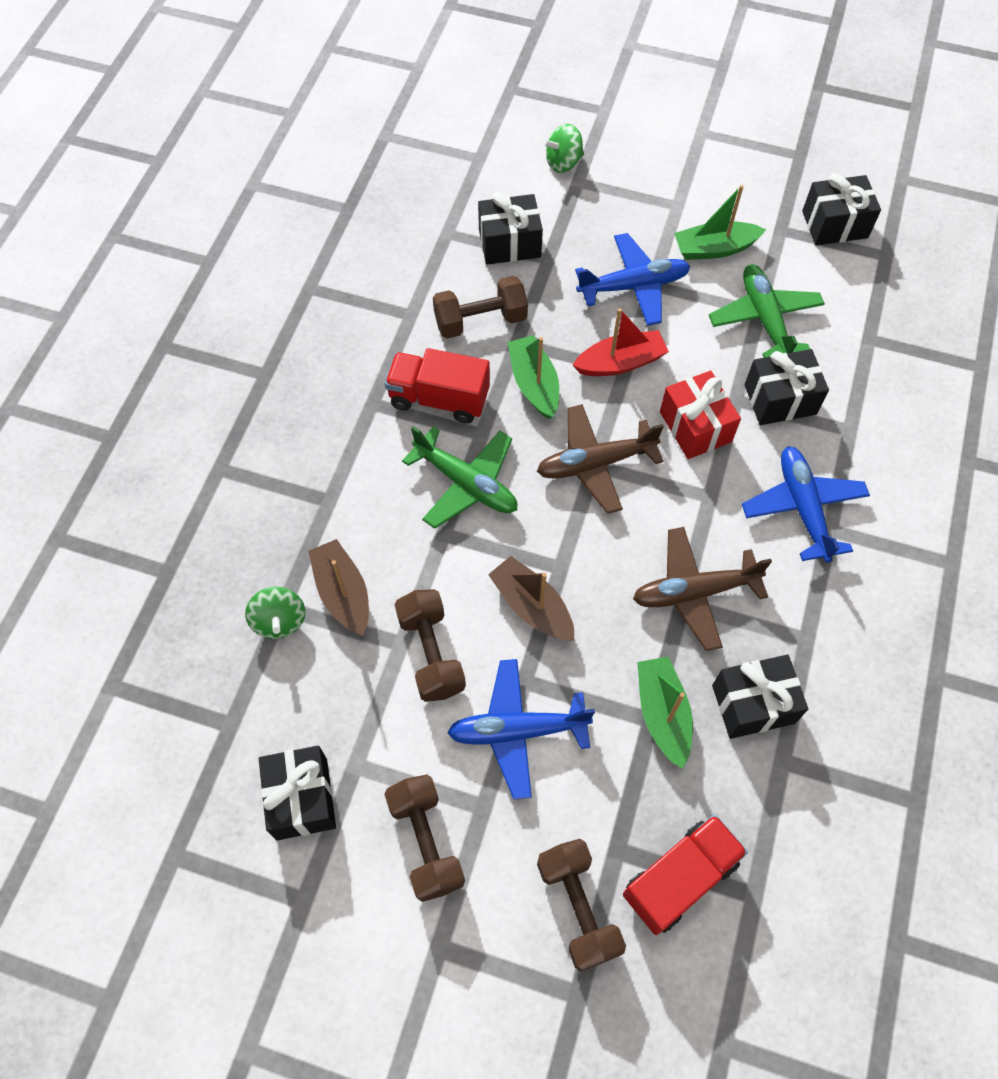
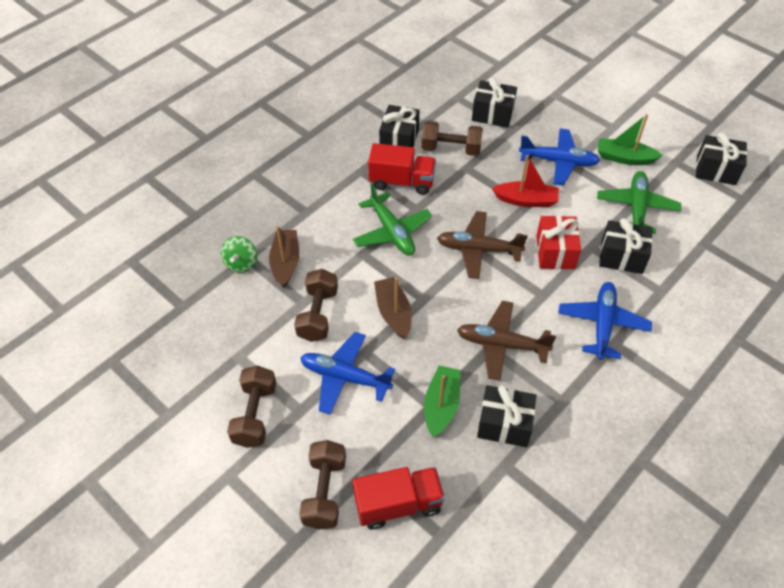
camera: 25 degrees right, 10 degrees down
black gift [259,746,336,840] -> black gift moved to [379,105,419,147]
red truck [385,348,490,423] -> red truck turned 150 degrees clockwise [368,143,436,195]
green boat [508,335,559,419] -> none
green spinning top [543,124,584,173] -> none

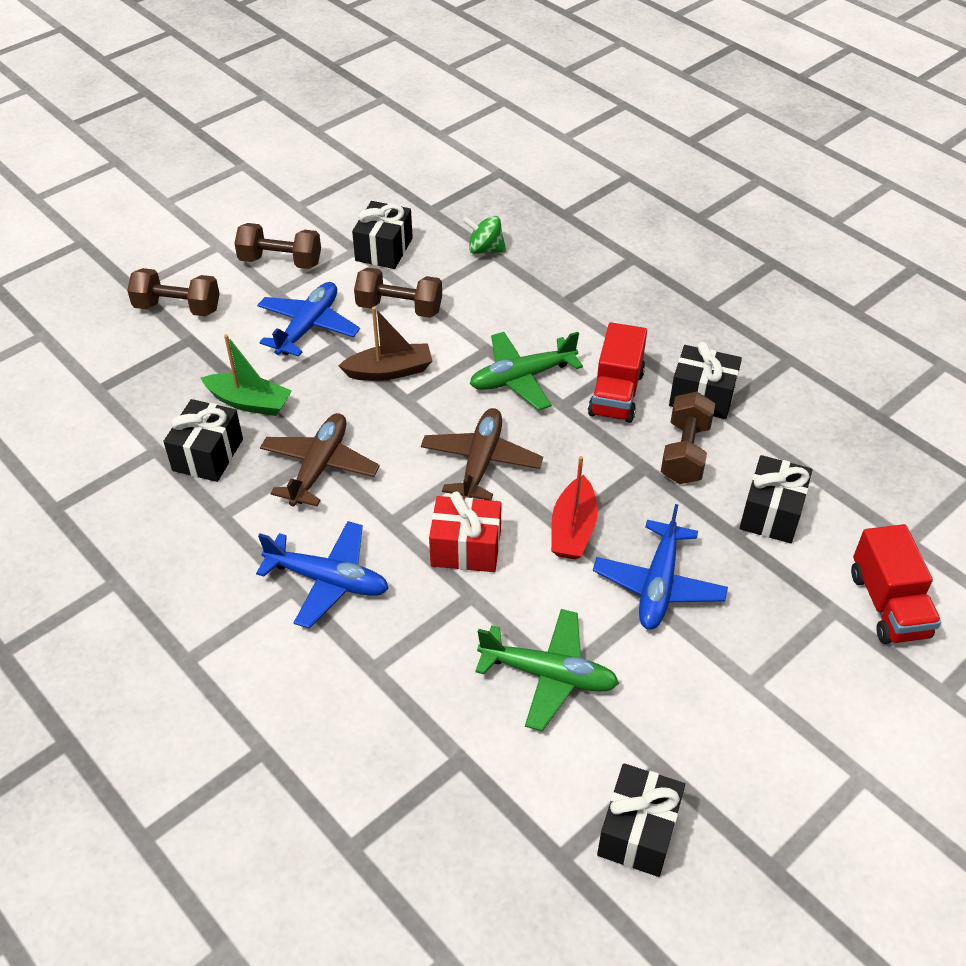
camera: 95 degrees right, 5 degrees down
brown boat [269,226,299,288] -> none
red truck [353,467,445,530] -> red truck moved to [851,524,941,644]
green boat [598,114,663,165] -> none
black gift [599,218,652,274] -> black gift moved to [352,201,413,269]

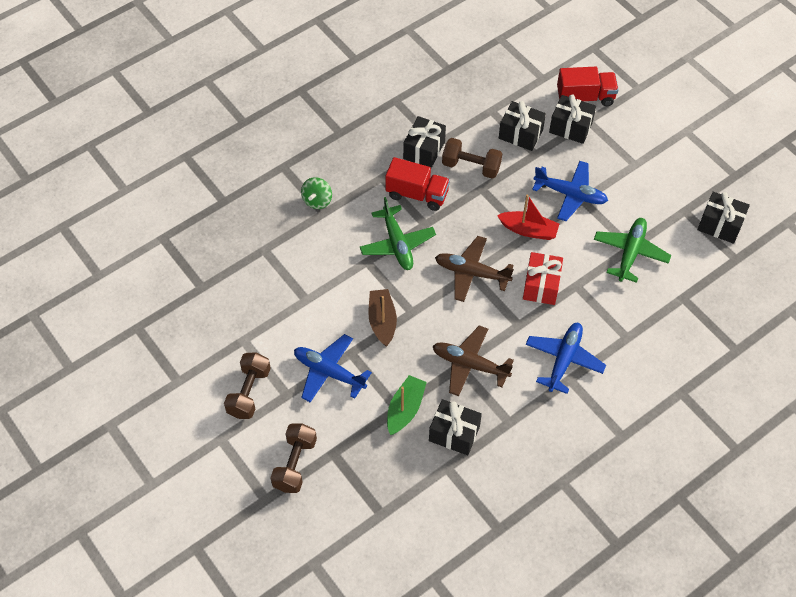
camera: 85 degrees left, 10 degrees up
black gift [352,201,413,269] -> black gift moved to [549,94,596,144]
brown dumbbell [354,267,442,318] -> none
green spinning top [463,216,506,254] -> green spinning top moved to [301,177,332,209]

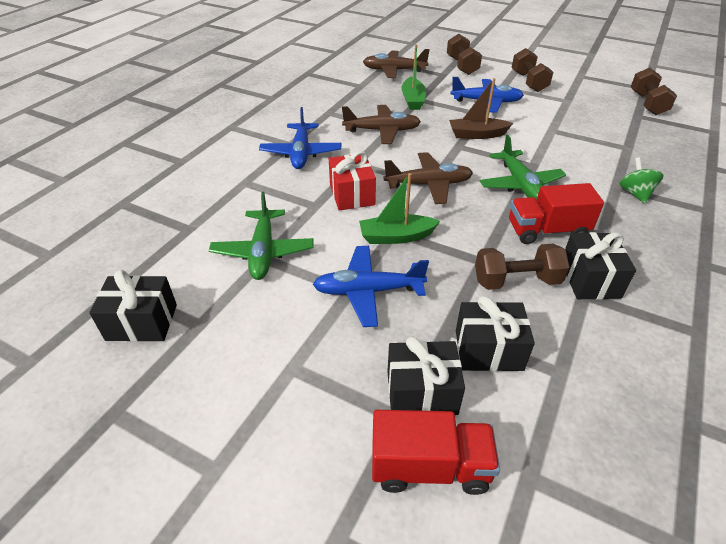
camera: 155 degrees right, 15 degrees down
green plane [360,197,436,270] -> green plane turned 150 degrees counterclockwise [480,135,566,200]
brown boat [368,289,397,346] -> brown boat turned 120 degrees clockwise [449,78,513,139]
black gift [429,399,482,455] -> none
red boat [497,194,559,240] -> green boat [359,173,440,244]
red truck [557,67,619,106] -> red truck turned 150 degrees counterclockwise [372,410,500,495]
none -> brown plane [363,49,430,78]
none -> brown dumbbell [631,67,677,115]

